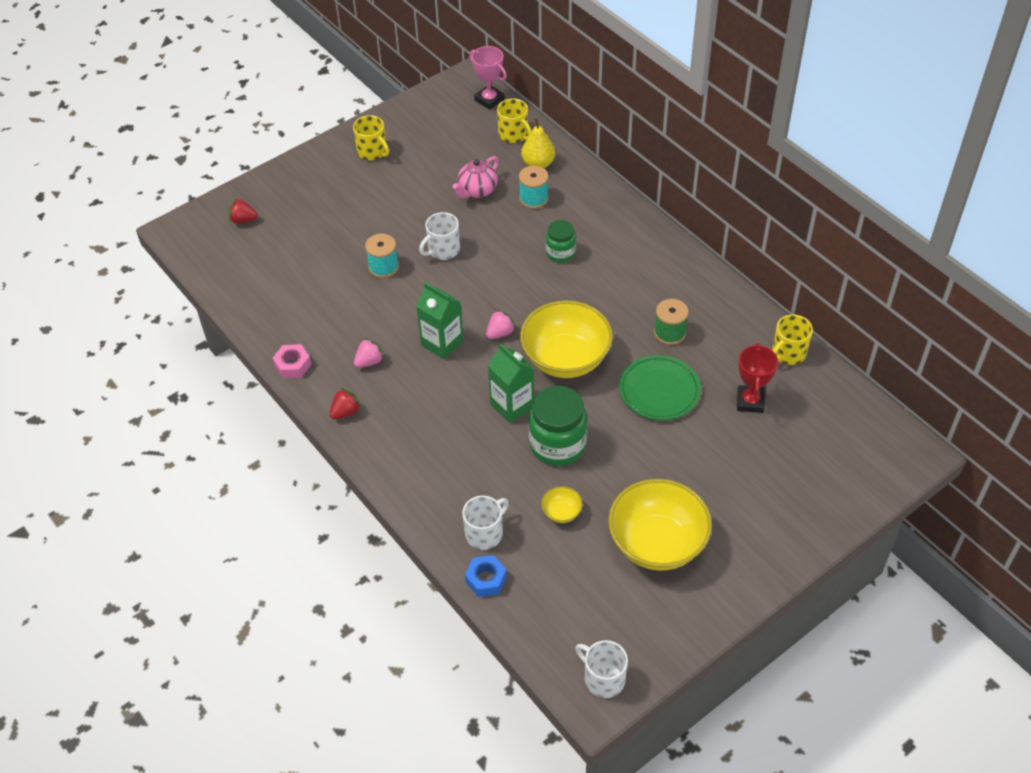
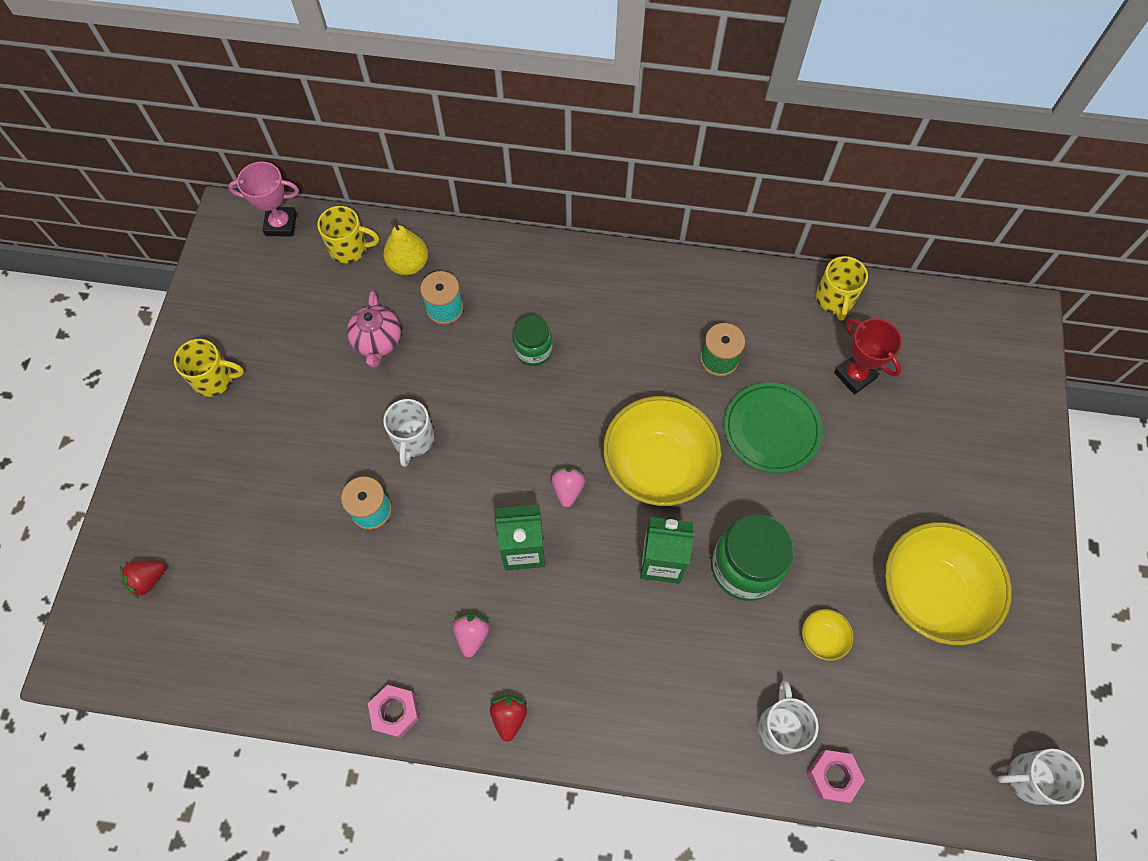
camera: 45 degrees left, 15 degrees up
blue nut [465,555,507,597] -> pink nut [807,750,865,803]

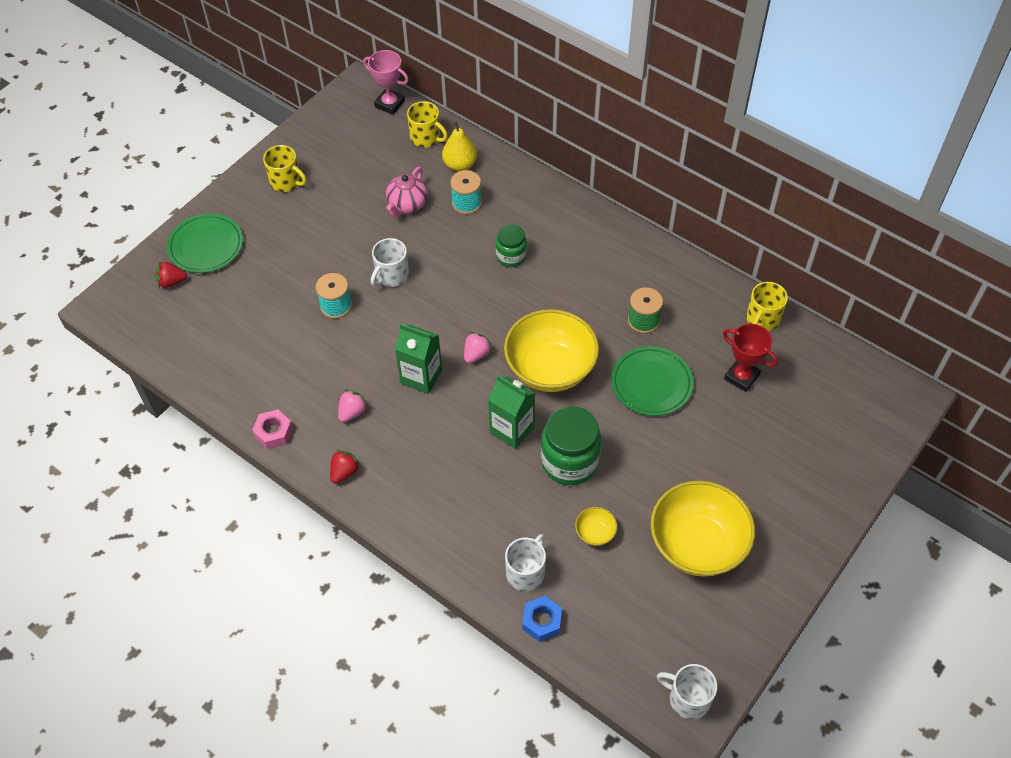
camera: 30 degrees right, 10 degrees down
pink nut [807,750,865,803] -> blue nut [523,596,562,642]
red trophy [834,318,902,394] -> red trophy turned 45 degrees counterclockwise [723,324,778,392]
none -> green plate [167,213,243,273]

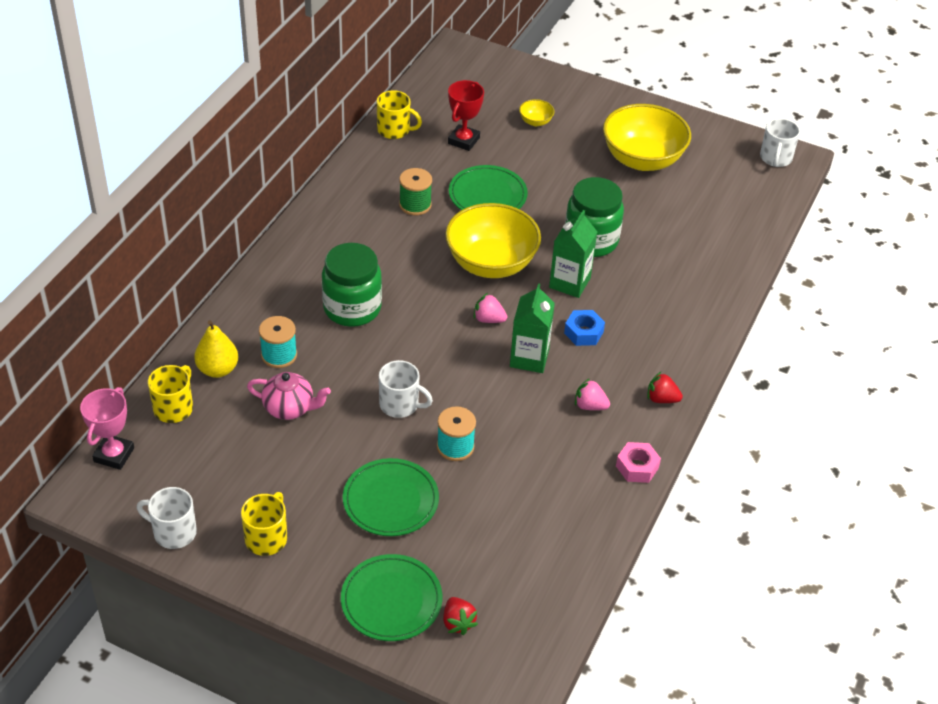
camera: 105 degrees left, 10 degrees down
green jar [496,224,527,267] -> green jar [322,243,382,327], size x1.71
white mug [505,534,546,591] -> white mug moved to [137,487,197,549]
blue nut [523,596,562,642] -> blue nut moved to [564,310,605,346]
yellow bowl [575,507,617,546] -> yellow bowl moved to [519,99,555,126]
none -> green plate [343,458,439,536]

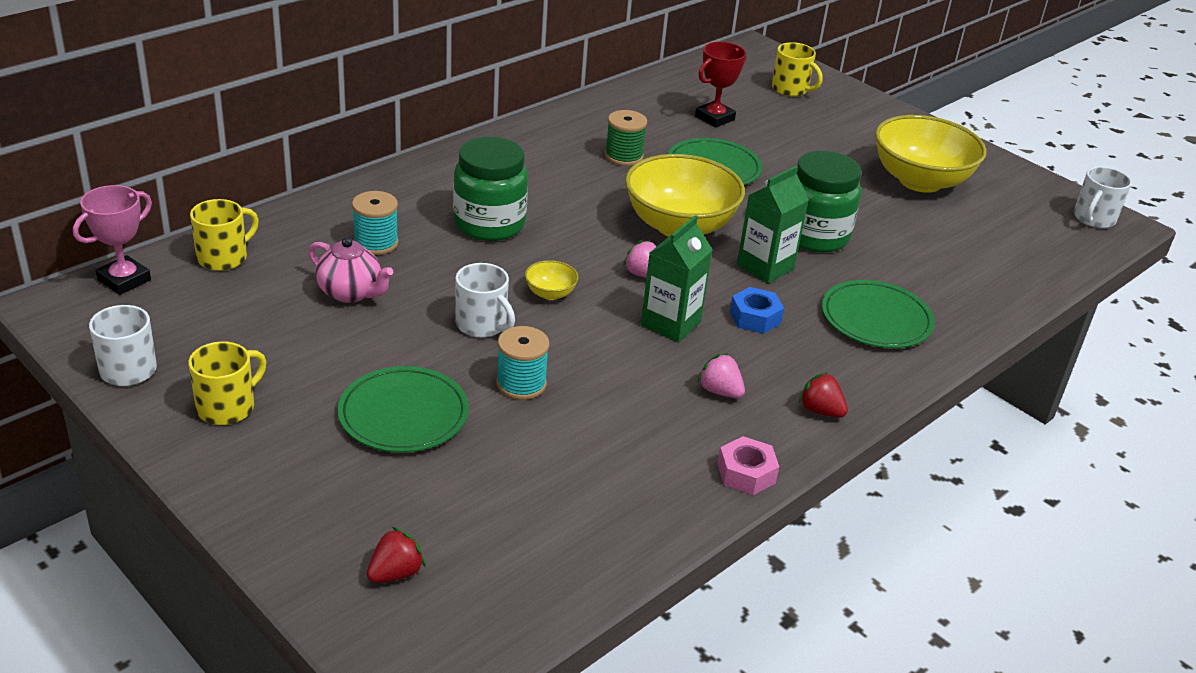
camera: 20 degrees right, 10 degrees down
yellow pear [194,320,238,378] -> none
green plate [341,554,442,641] -> green plate moved to [822,280,935,348]
yellow mug [377,90,422,139] -> yellow mug moved to [772,42,823,97]
red strawberry [443,597,478,635] -> red strawberry turned 135 degrees counterclockwise [367,527,426,583]
yellow bowl [519,99,555,126] -> yellow bowl moved to [525,260,578,300]

